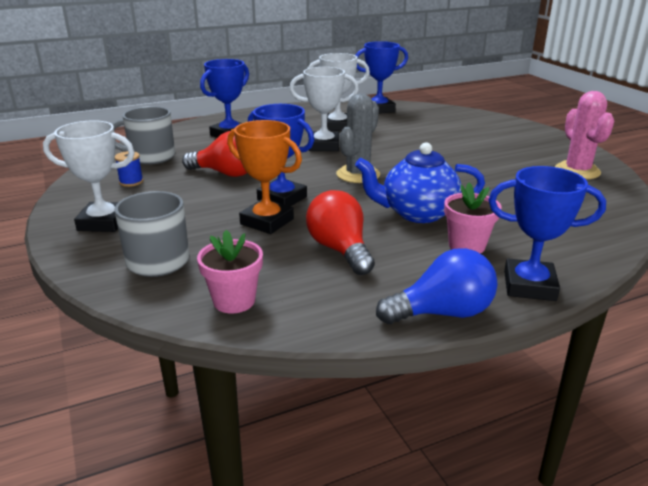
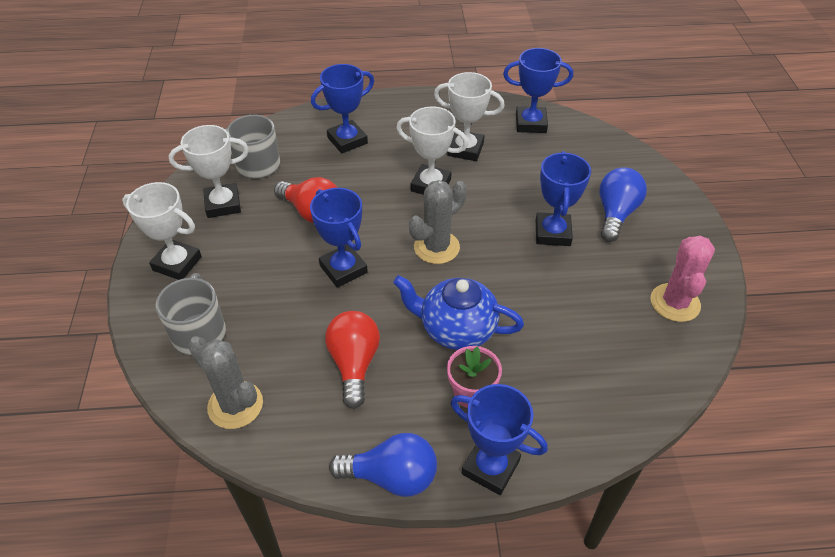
camera: 20 degrees right, 20 degrees up
blue spool [115,151,143,187] -> white trophy [169,125,249,218]
pink flower pot [197,230,263,314] -> grey cactus [188,336,263,429]
orange trophy [227,120,302,234] -> none
none -> blue trophy [536,151,591,246]
none -> blue light bulb [599,167,647,242]

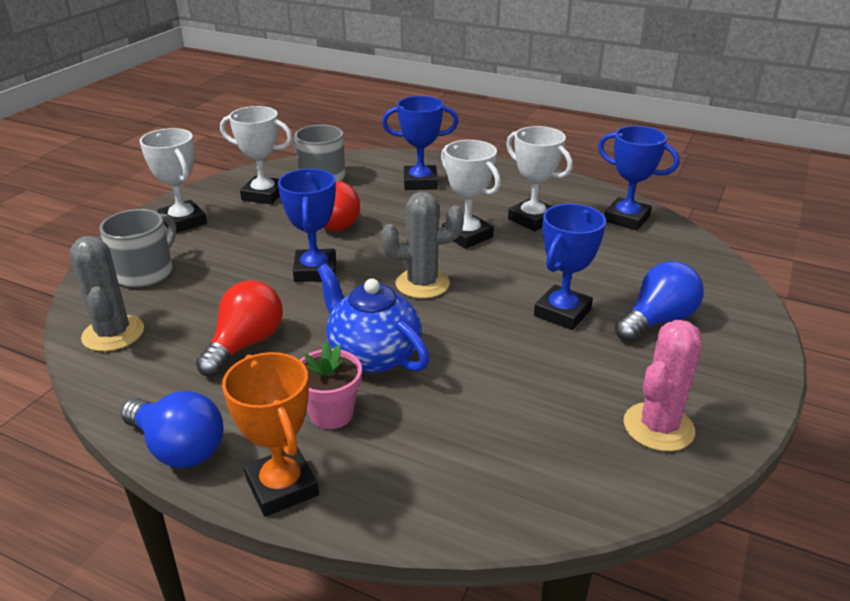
camera: 30 degrees right, 15 degrees down
blue trophy [451,384,548,495] -> orange trophy [222,352,319,517]

